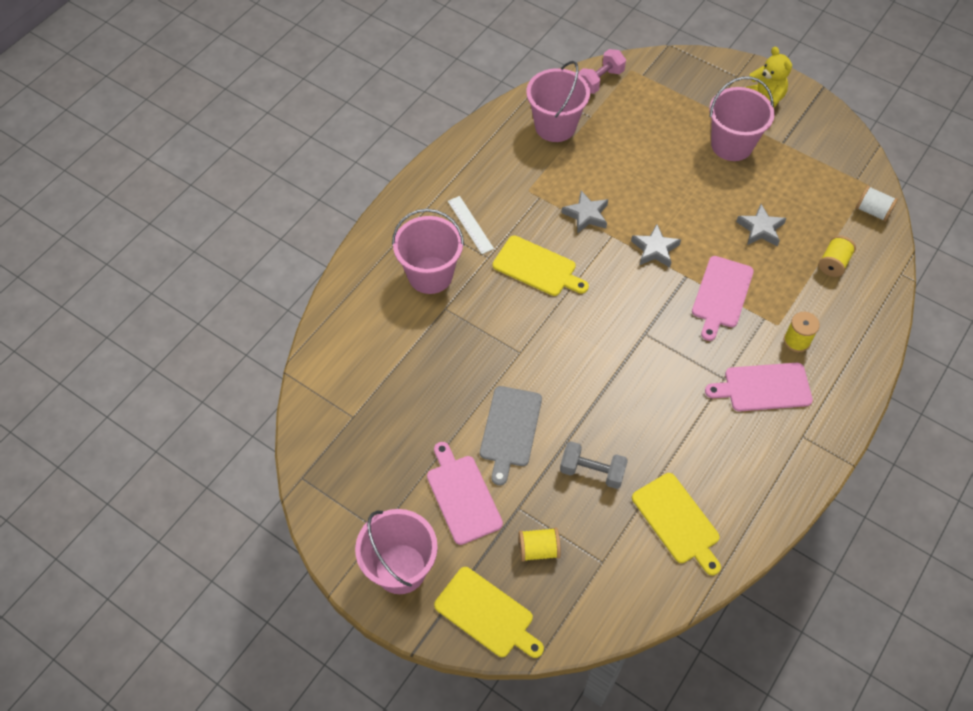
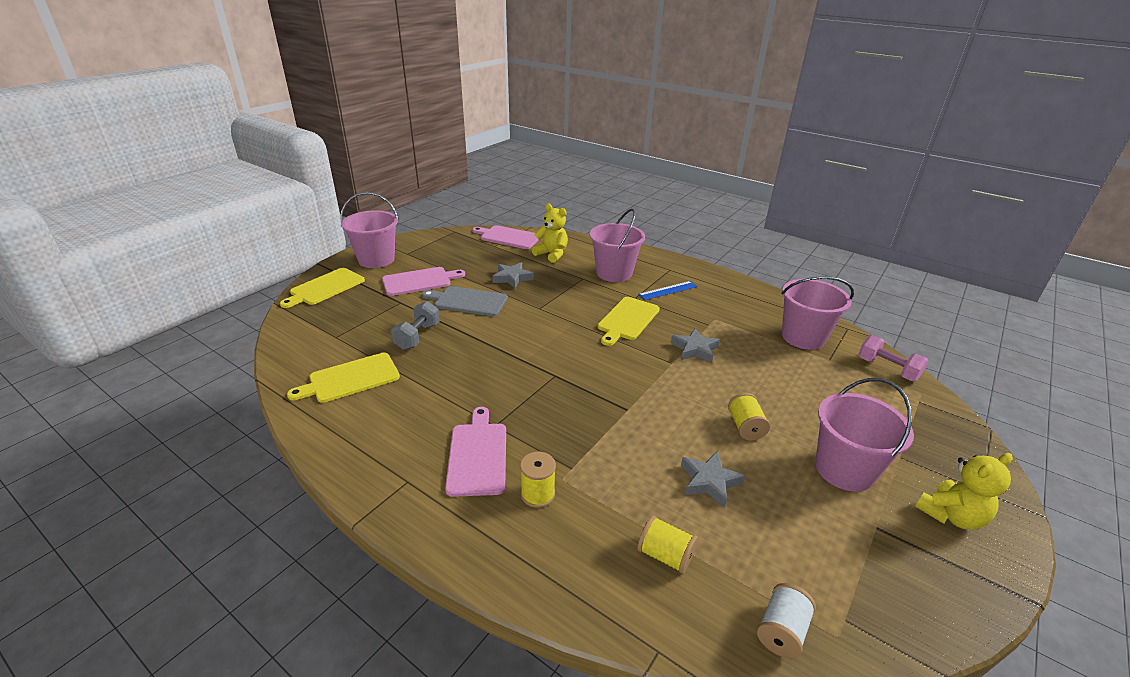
camera: 90 degrees right, 25 degrees down
white ruler [448,196,494,254] -> blue ruler [638,281,697,300]
yellow spool [519,528,561,562] -> yellow spool moved to [728,393,770,441]
grey star [631,224,681,268] -> grey star moved to [492,262,533,288]
pink cutting board [692,256,754,341] -> pink cutting board moved to [472,225,539,249]
none -> yellow teddy bear [532,203,568,263]

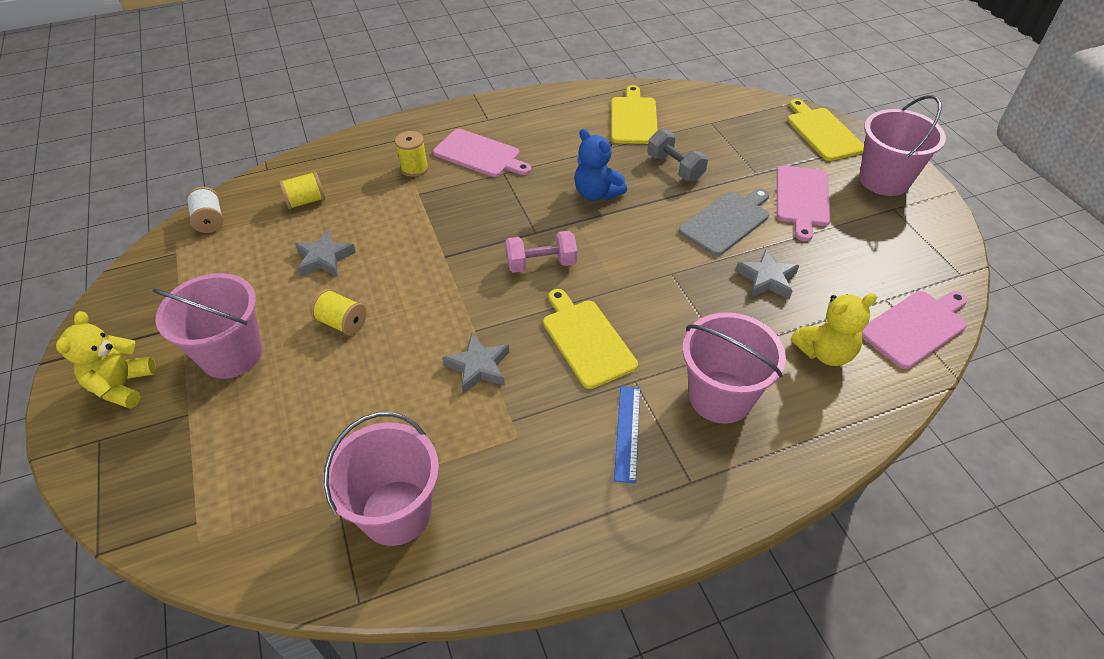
camera: 125 degrees right, 15 degrees up
pink dumbbell [858,335,928,381] -> pink dumbbell moved to [505,231,577,273]
none -> blue teddy bear [574,129,627,201]

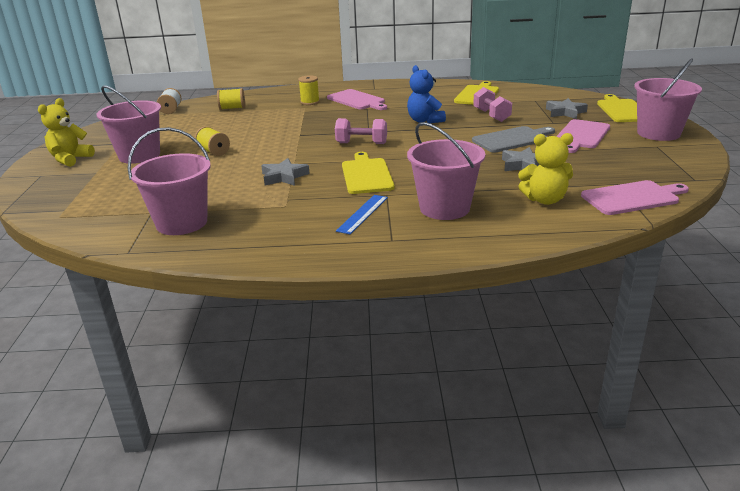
camera: 20 degrees right, 20 degrees down
grey star [295,229,356,277] -> grey star moved to [546,98,588,119]
grey dumbbell [648,129,708,181] -> pink dumbbell [473,87,512,122]

